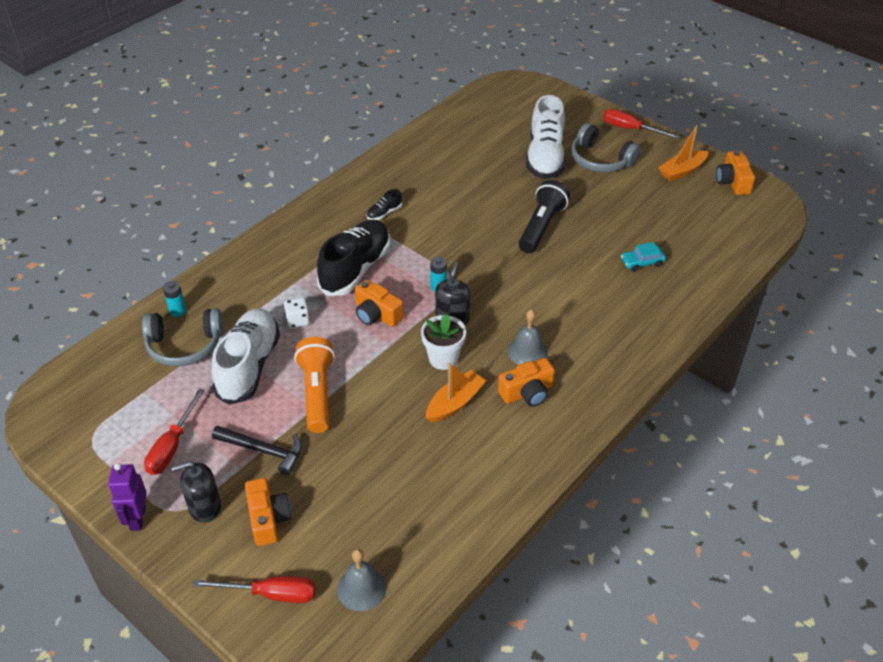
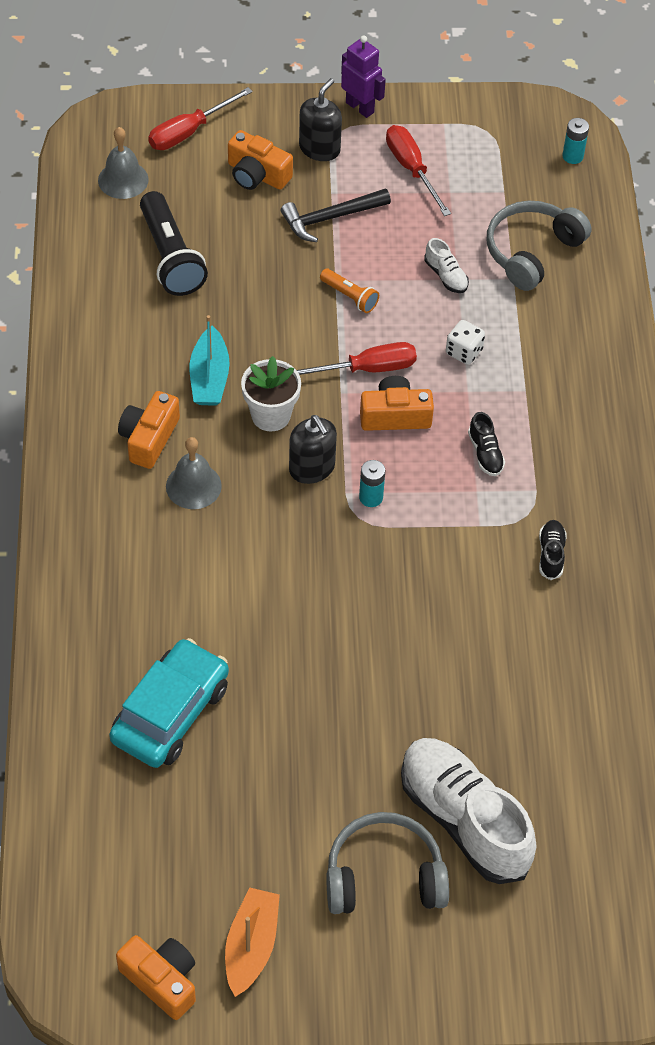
camera: 135 degrees right, 10 degrees up
turquoise battery [163,281,186,317] -> turquoise battery moved to [562,118,589,164]
white shoe [212,308,280,405] -> white shoe [424,238,469,293], size x0.41
orange flashlight [294,337,335,433] -> orange flashlight [320,269,379,313], size x0.52
black shoe [317,219,391,296] -> black shoe [468,412,505,476], size x0.41
orange boat [426,363,486,423] -> turquoise boat [190,315,230,406]
black flashlight [519,180,570,253] -> black flashlight moved to [140,191,208,296]
red screwdriver [603,109,680,139] -> red screwdriver moved to [297,342,417,375]
turquoise car [621,242,666,272] -> turquoise car [109,638,229,768], size x1.99

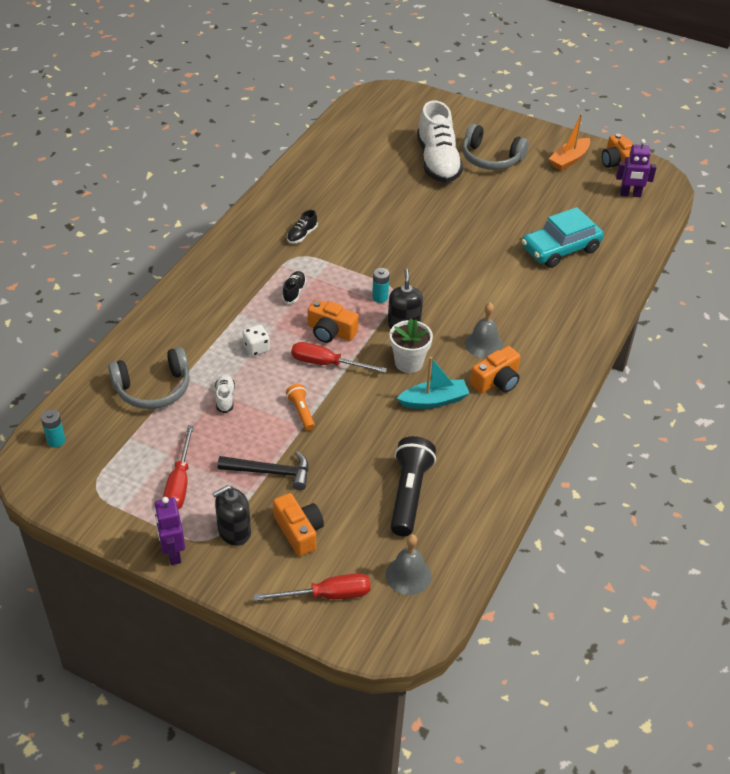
camera: 150 degrees left, 10 degrees down
turquoise boat [190,315,230,406] -> turquoise boat turned 45 degrees clockwise [397,357,470,409]
none -> purple robot [616,139,657,197]

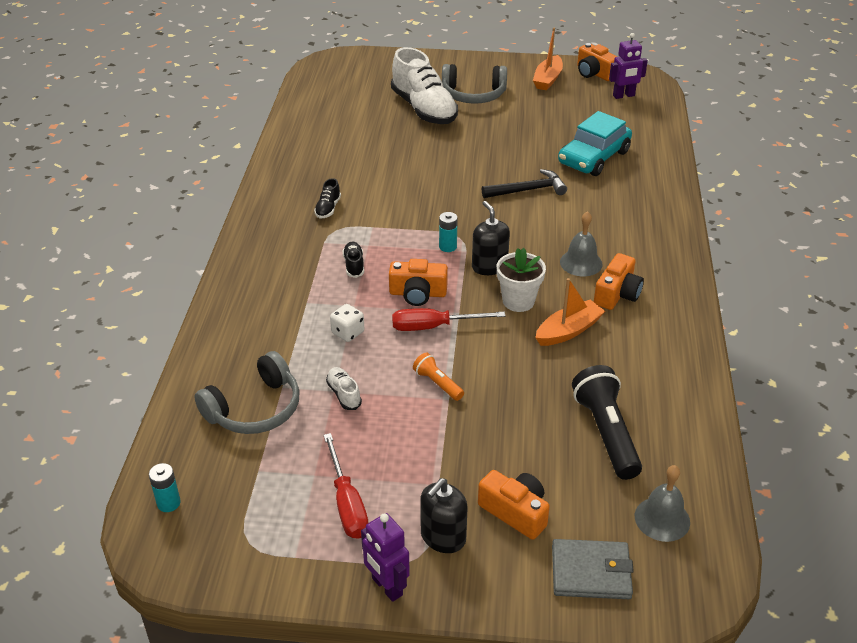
camera: 20 degrees left, 5 degrees down
black hammer [218,451,309,490] -> black hammer moved to [482,169,567,198]
red screwdriver [254,573,371,601] -> grey wallet [552,539,634,599]
turquoise boat [397,357,470,409] -> orange boat [535,278,605,346]

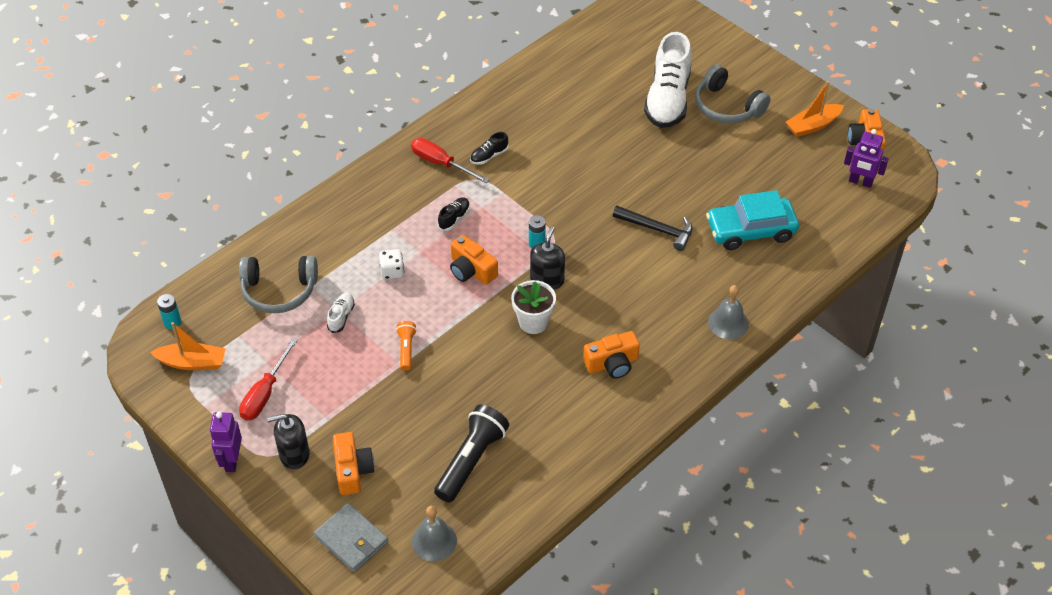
camera: 40 degrees right, 10 degrees up
red screwdriver [392,308,506,331] -> red screwdriver moved to [411,138,489,183]
orange boat [535,278,605,346] -> orange boat moved to [150,322,226,370]
grey bell [560,211,603,276] -> grey bell moved to [708,285,749,339]

